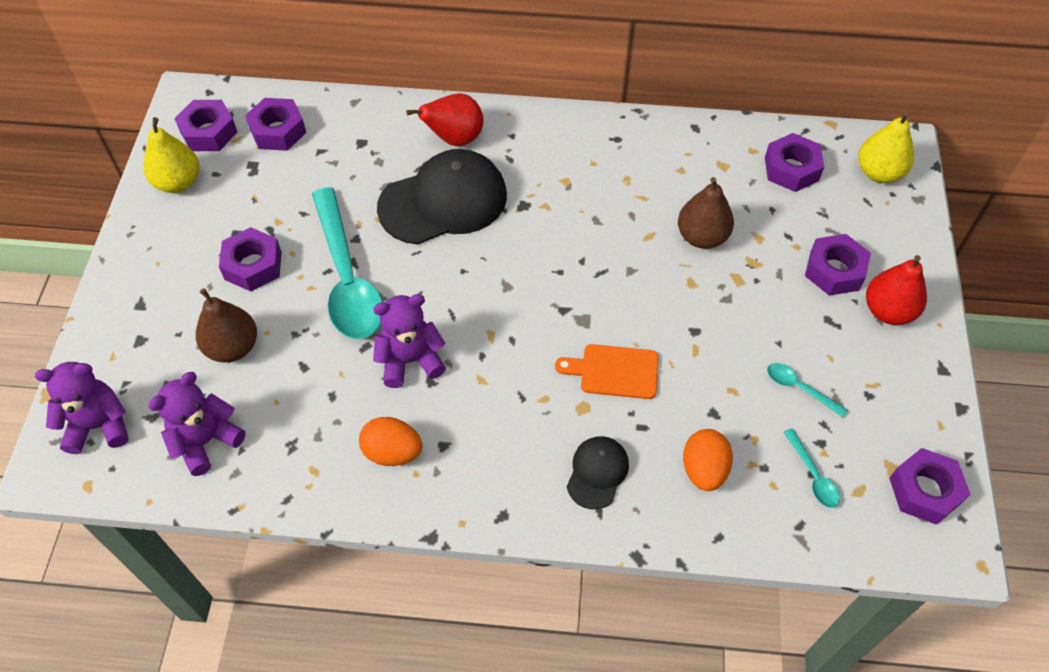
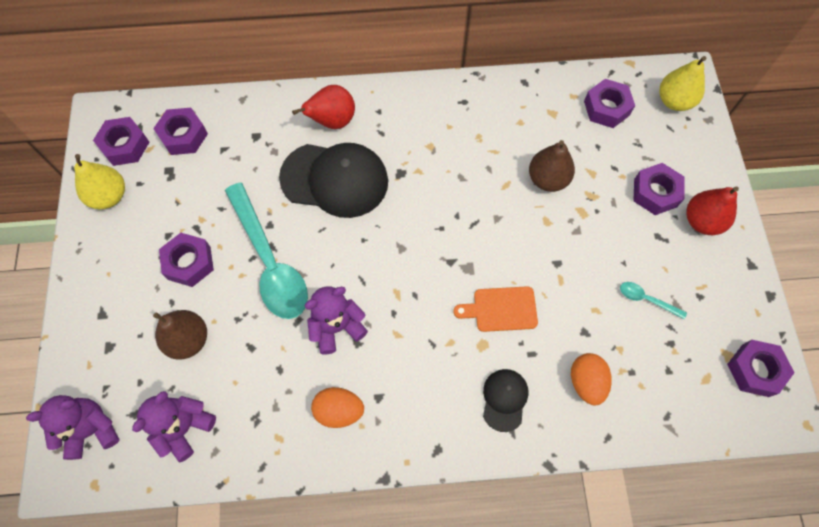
camera: 10 degrees left, 10 degrees up
black cap [377,149,507,245] -> black cap turned 45 degrees clockwise [279,143,388,218]
turquoise spoon [784,428,840,508] -> none

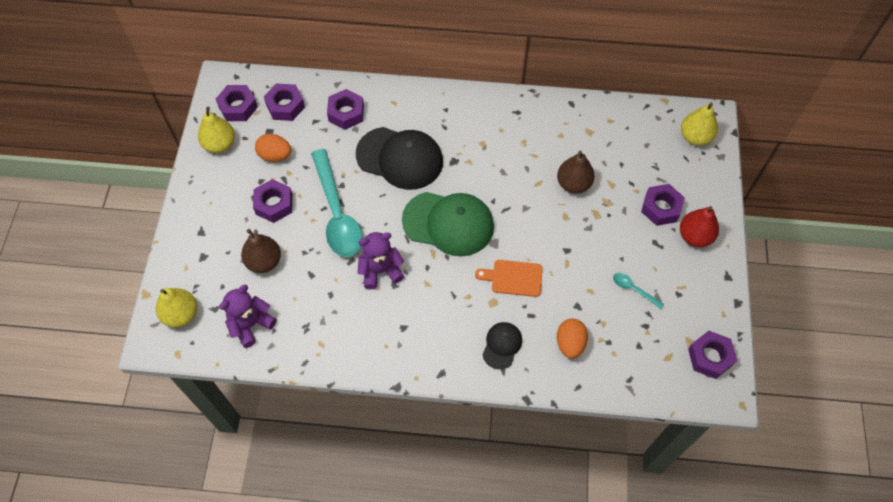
camera: 10 degrees right, 5 degrees down
purple teddy bear [26,395,120,460] -> yellow pear [156,288,197,327]
red pear [292,85,355,129] -> none
orange egg [311,387,364,428] -> orange egg moved to [255,134,291,162]
purple nut [584,79,635,128] -> purple nut moved to [327,89,364,130]
none -> green cap [402,192,494,257]

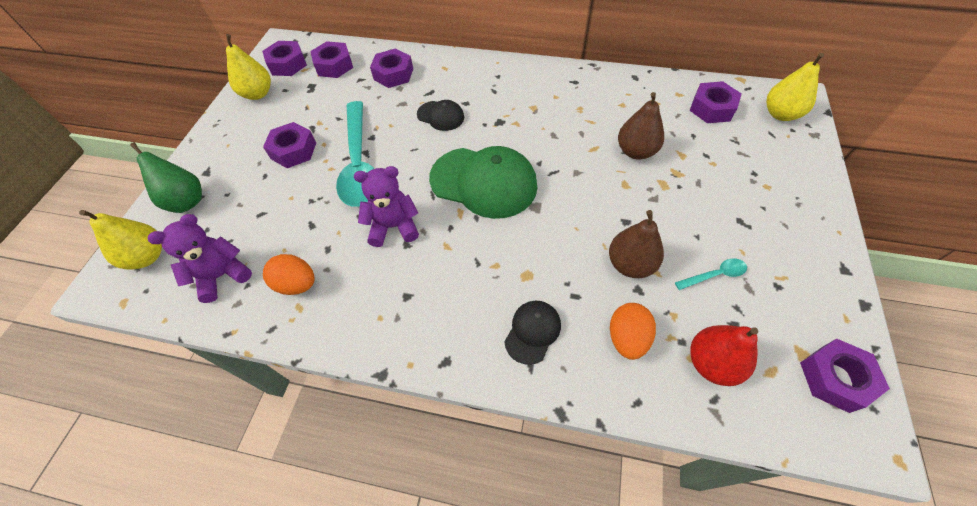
camera: 10 degrees right, 5 degrees down
brown pear [241,229,281,273] -> brown pear moved to [609,210,664,278]
orange egg [255,134,291,162] -> orange egg moved to [263,254,315,295]
black cap [356,127,443,190] -> black cap [417,100,464,131], size x0.50
orange cutting board [475,260,543,297] -> none
turquoise spoon [613,273,664,309] -> turquoise spoon turned 120 degrees clockwise [675,258,747,290]
purple nut [641,184,685,226] -> purple nut moved to [689,81,742,123]
red pear [680,206,719,247] -> red pear moved to [690,325,758,386]
none -> green pear [130,143,202,213]

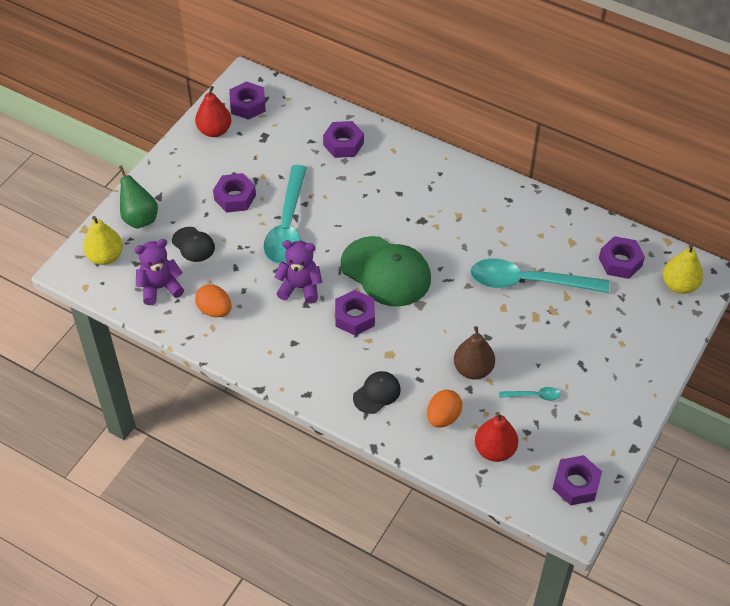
camera: 15 degrees right, 5 degrees down
yellow pear [226,34,271,100] -> red pear [195,86,231,137]
purple nut [310,41,353,78] -> purple nut moved to [335,290,375,336]
black cap [417,100,464,131] -> black cap moved to [172,227,215,262]
brown pear [618,92,664,160] -> turquoise spoon [470,259,609,293]

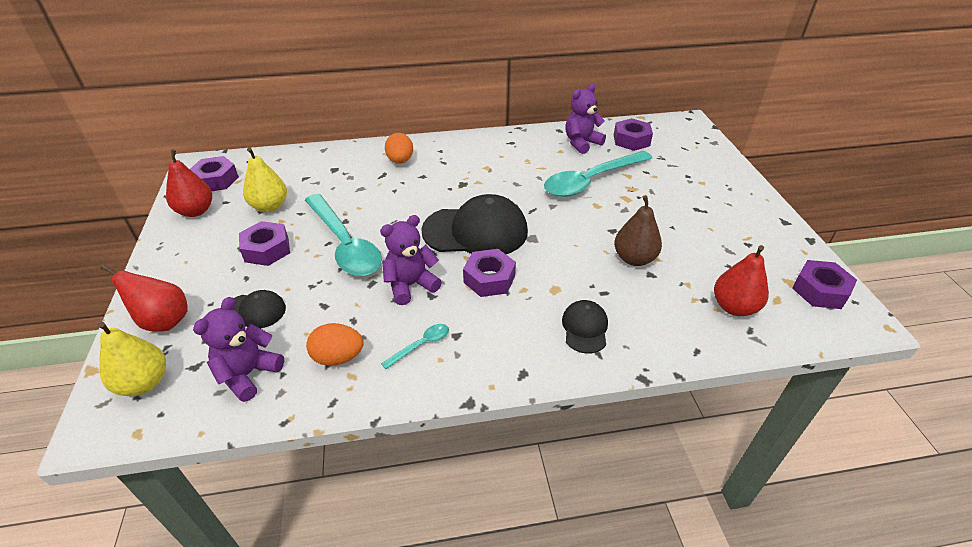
camera: 40 degrees left, 10 degrees down
green pear [119,165,158,229] -> red pear [100,264,188,332]
purple nut [323,121,364,158] -> none
green cap [341,236,431,306] -> black cap [421,194,528,254]
orange egg [427,390,462,428] -> orange egg moved to [385,133,413,164]
turquoise spoon [499,387,561,401] -> turquoise spoon moved to [381,324,449,369]
yellow pear [663,244,703,294] -> yellow pear moved to [243,147,287,212]
none -> purple teddy bear [565,84,606,154]

